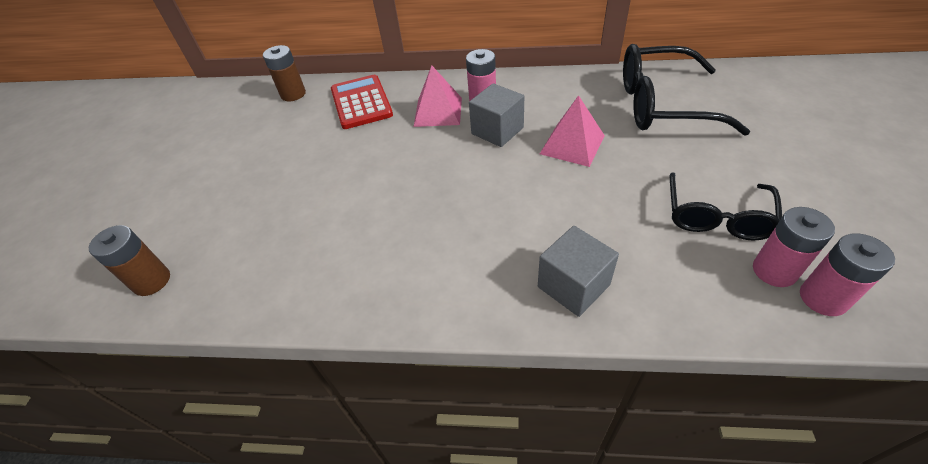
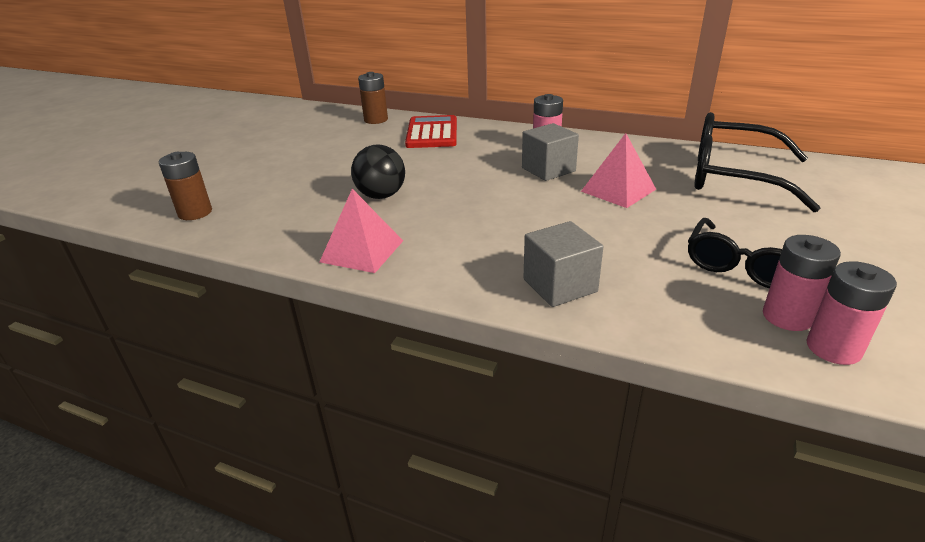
camera: 15 degrees right, 15 degrees down
pink pyramid [414,65,462,127] -> pink pyramid moved to [320,189,403,273]
none -> black ball [351,144,405,199]

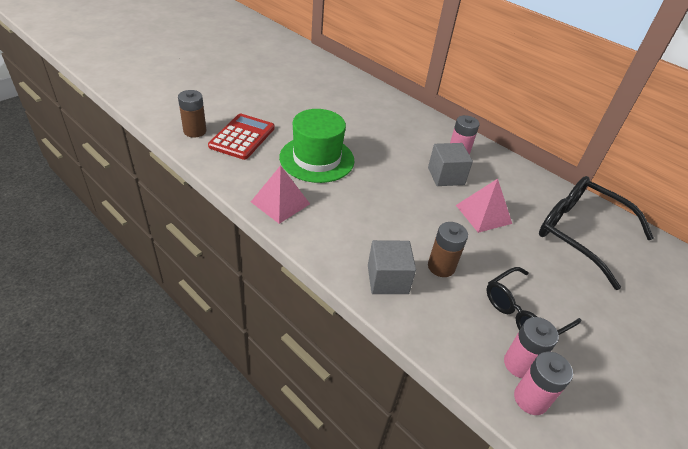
camera: 15 degrees right, 10 degrees up
black ball [351,144,405,199] -> green hat [279,109,354,183]
brown battery [358,72,388,124] -> brown battery moved to [428,222,468,277]
red calculator [405,115,457,148] -> red calculator moved to [208,114,275,160]

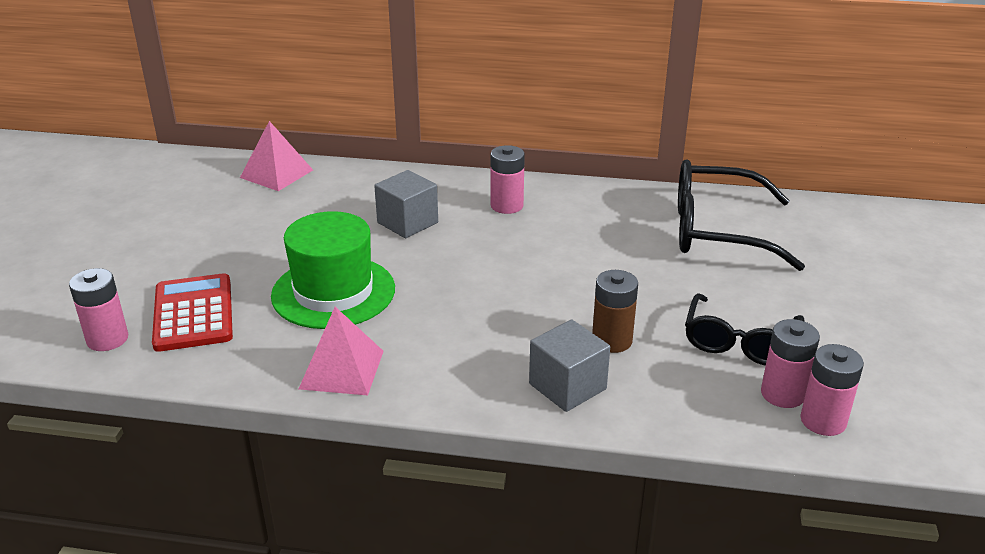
camera: 30 degrees left, 10 degrees down
brown battery [178,90,206,138] -> pink battery [69,268,128,351]
grey cube [428,143,473,186] -> grey cube moved to [374,170,438,238]
pink pyramid [456,179,512,233] -> pink pyramid moved to [240,121,313,191]

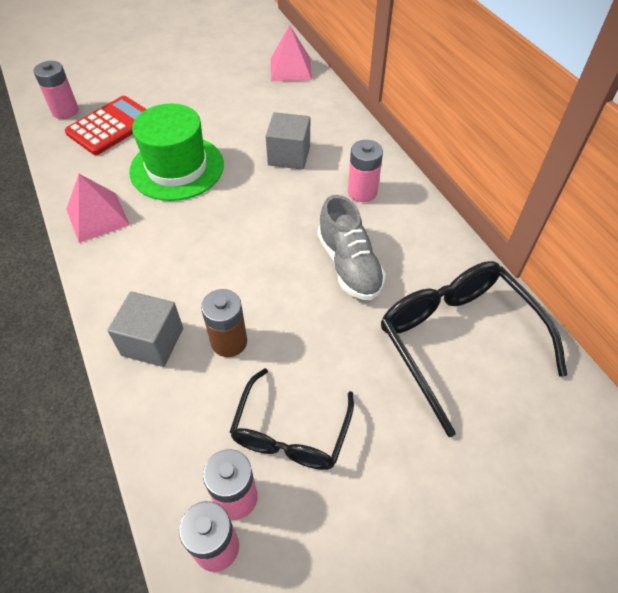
camera: 55 degrees right, 20 degrees up
black glasses [685,293,805,366] -> black glasses turned 60 degrees counterclockwise [230,368,354,470]
none -> grey shoe [318,195,386,300]

